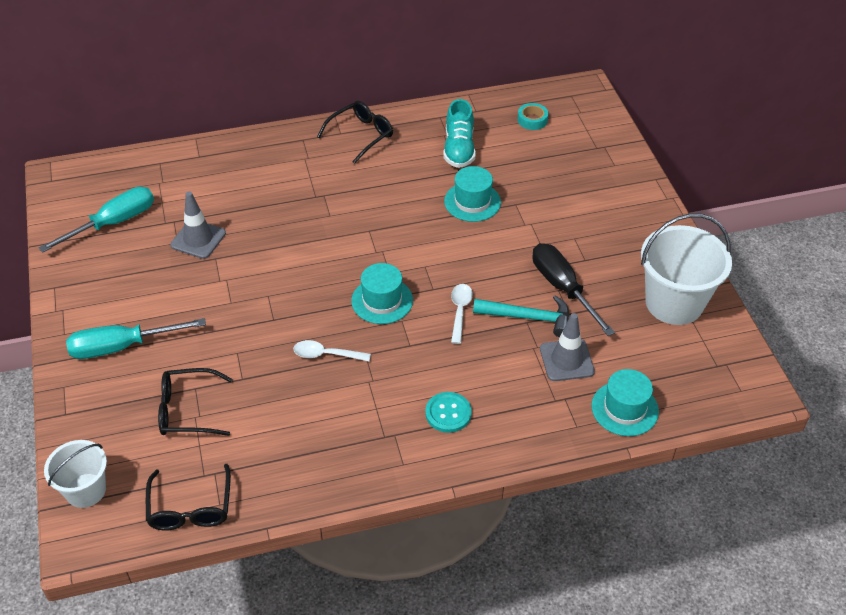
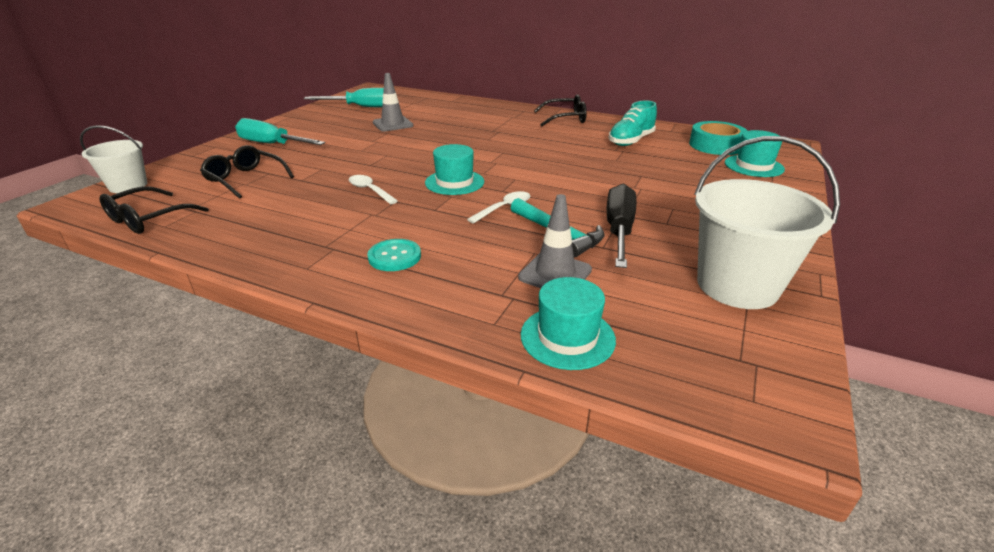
camera: 40 degrees right, 15 degrees down
turquoise hat [444,166,501,222] -> turquoise hat moved to [725,130,785,177]
turquoise tape [517,103,548,130] -> turquoise tape [689,121,748,155], size x1.78

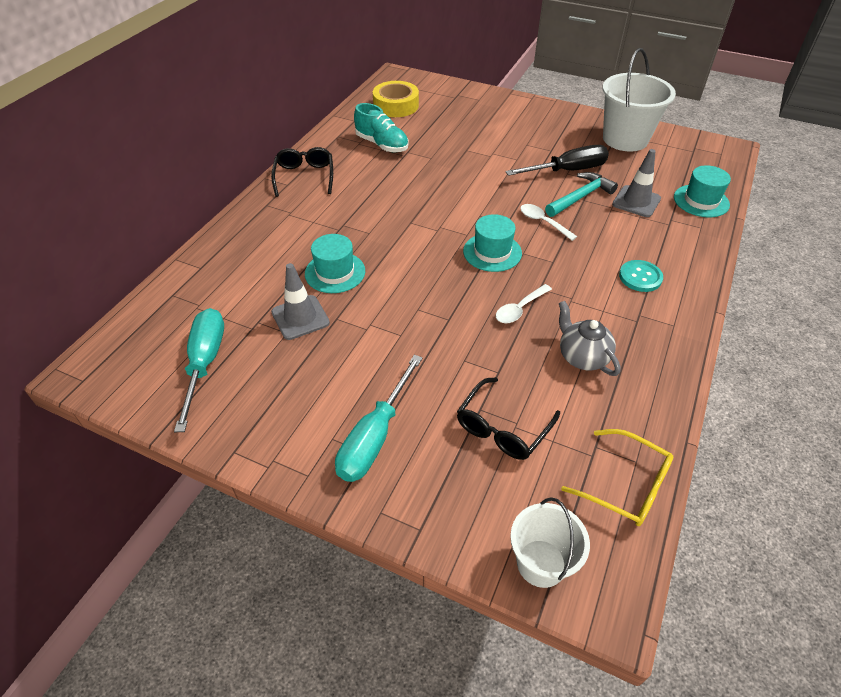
camera: 90 degrees left, 15 degrees up
black glasses [99,186,209,234] -> yellow glasses [561,429,673,526]
black screwdriver [607,184,636,268] -> black screwdriver turned 150 degrees clockwise [505,145,609,176]
turquoise tape [689,121,748,155] -> yellow tape [373,81,419,117]
turquoise hat [725,130,785,177] -> turquoise hat moved to [305,234,365,293]
none -> grey teapot [559,301,621,376]

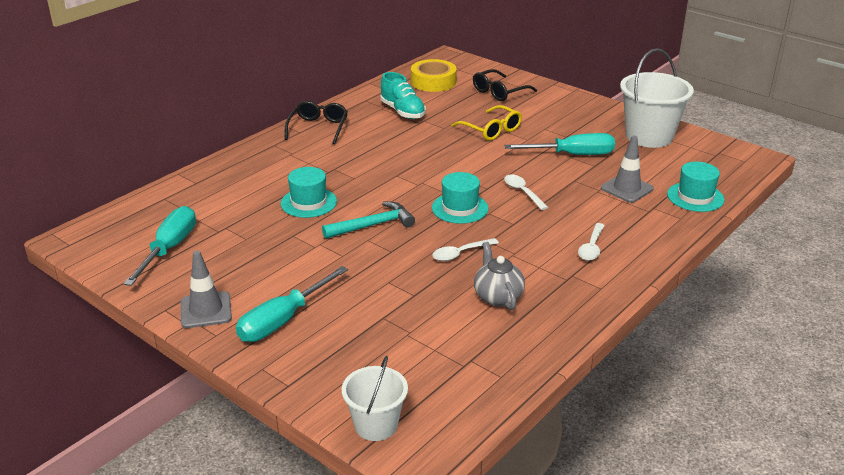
camera: 15 degrees right, 15 degrees down
grey traffic cone [271,263,330,340] -> grey traffic cone moved to [181,251,232,328]
black glasses [457,377,560,460] -> black glasses moved to [473,69,537,101]
black screwdriver [505,145,609,176] -> turquoise screwdriver [504,133,615,155]
turquoise hammer [545,172,618,217] -> turquoise hammer moved to [322,202,415,239]
yellow glasses [561,429,673,526] -> yellow glasses moved to [452,105,522,141]
turquoise button [619,260,663,292] -> white spoon [578,223,605,261]

